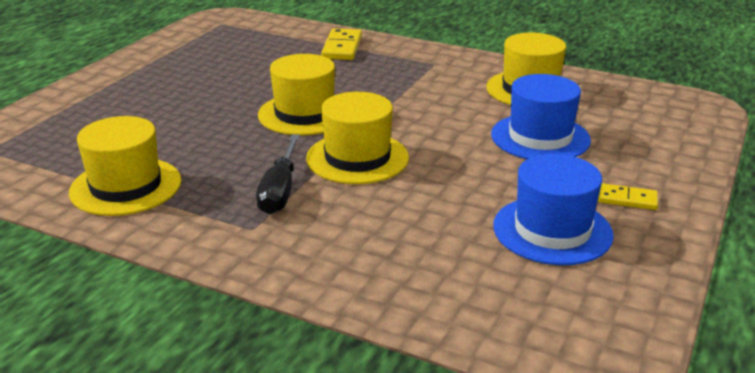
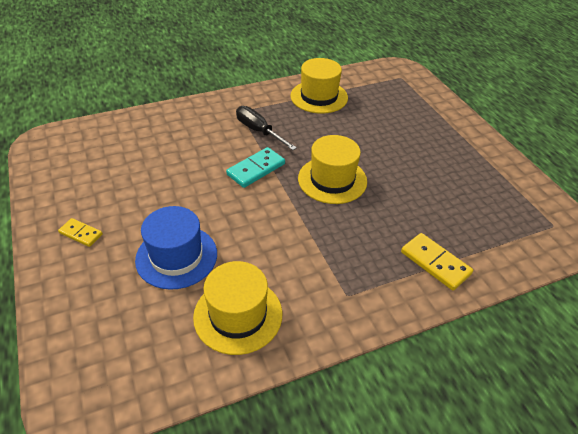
camera: 130 degrees right, 15 degrees up
yellow hat [306,92,409,184] -> turquoise domino [226,147,285,188]
blue hat [493,154,614,265] -> none
yellow domino [598,183,658,210] -> yellow domino turned 60 degrees clockwise [58,218,103,247]

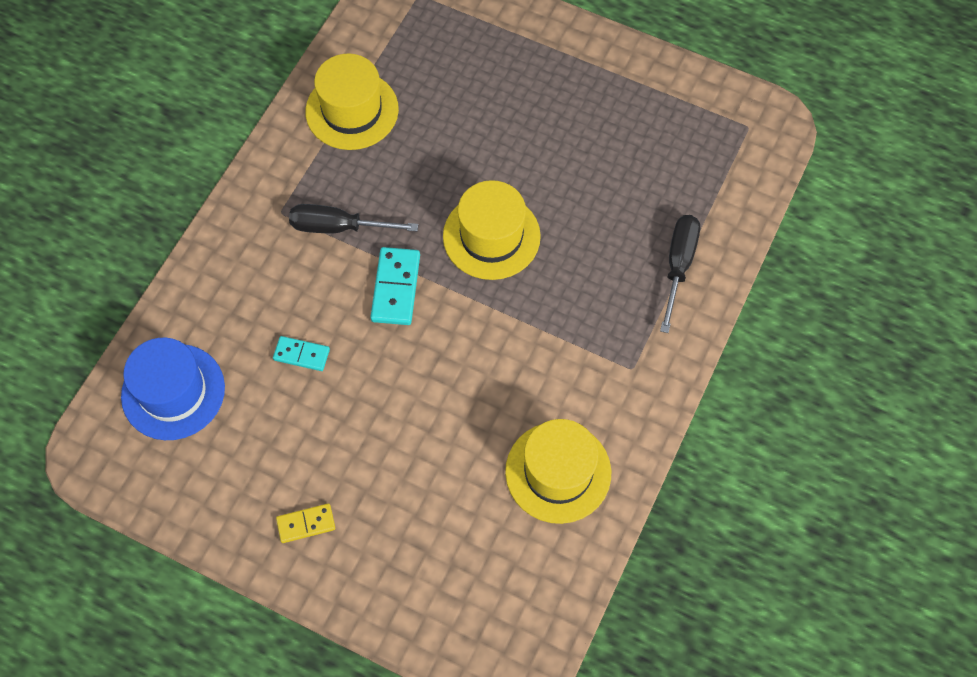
camera: 40 degrees left, 20 degrees up
blue hat [135,206,217,290] -> blue hat moved to [121,338,225,440]
yellow domino [401,233,473,291] -> black screwdriver [660,215,700,333]
none -> turquoise domino [273,336,330,371]

